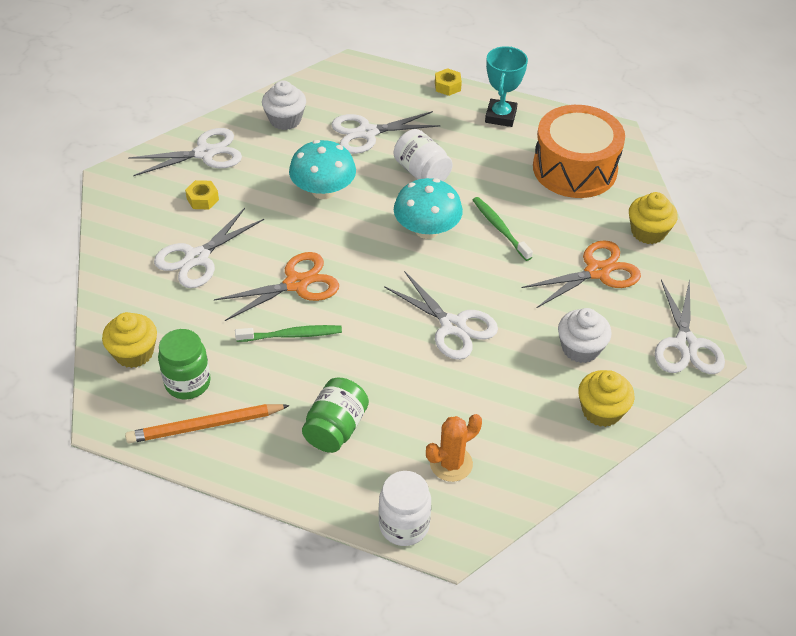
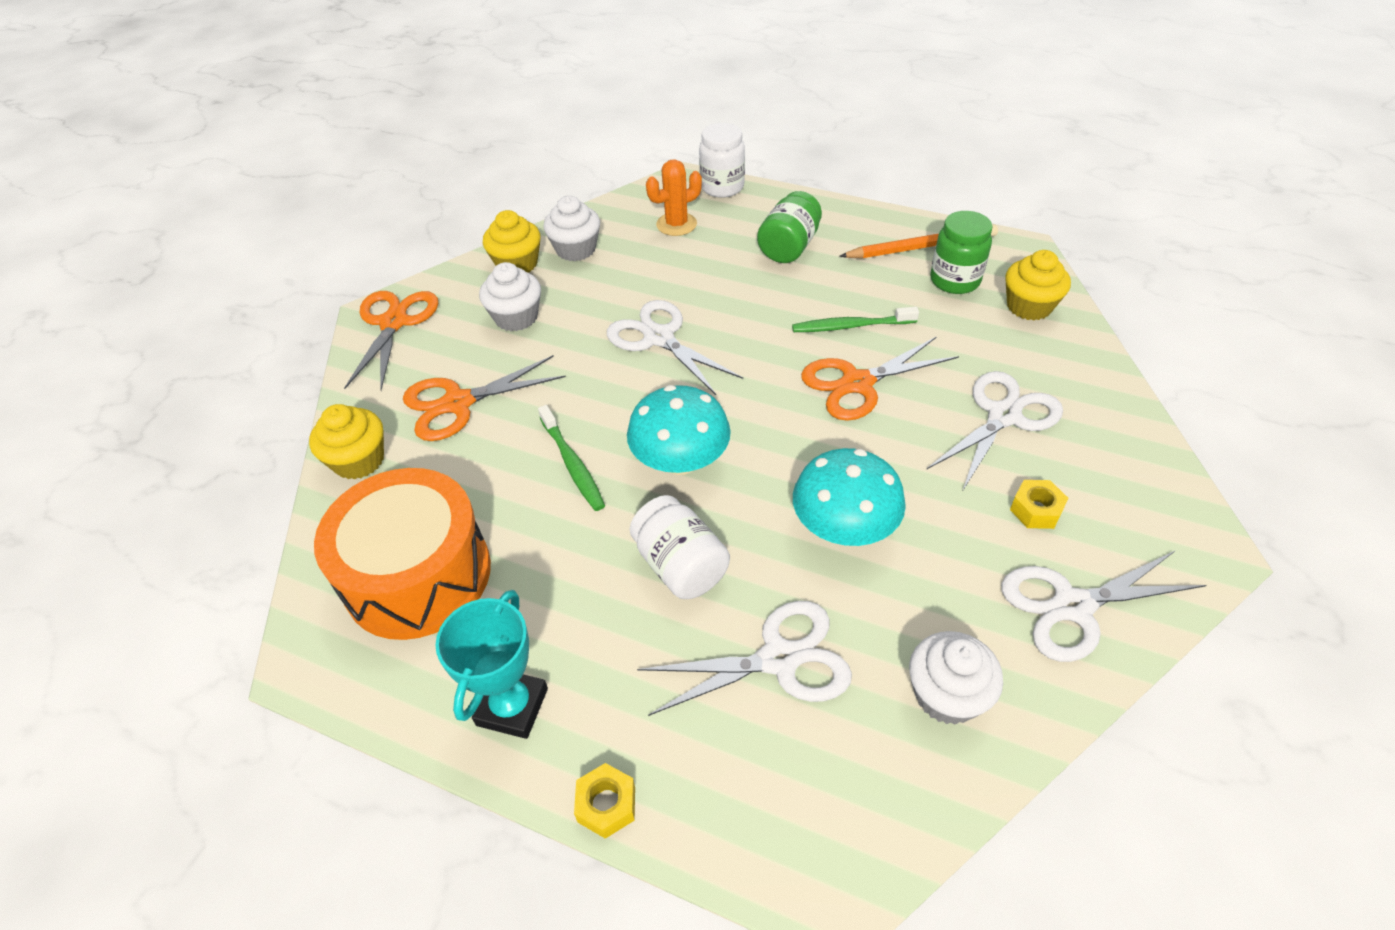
camera: 175 degrees left, 0 degrees up
white scissors [655,279,725,374] -> orange scissors [344,291,438,390]
none -> white cupcake [543,196,600,261]

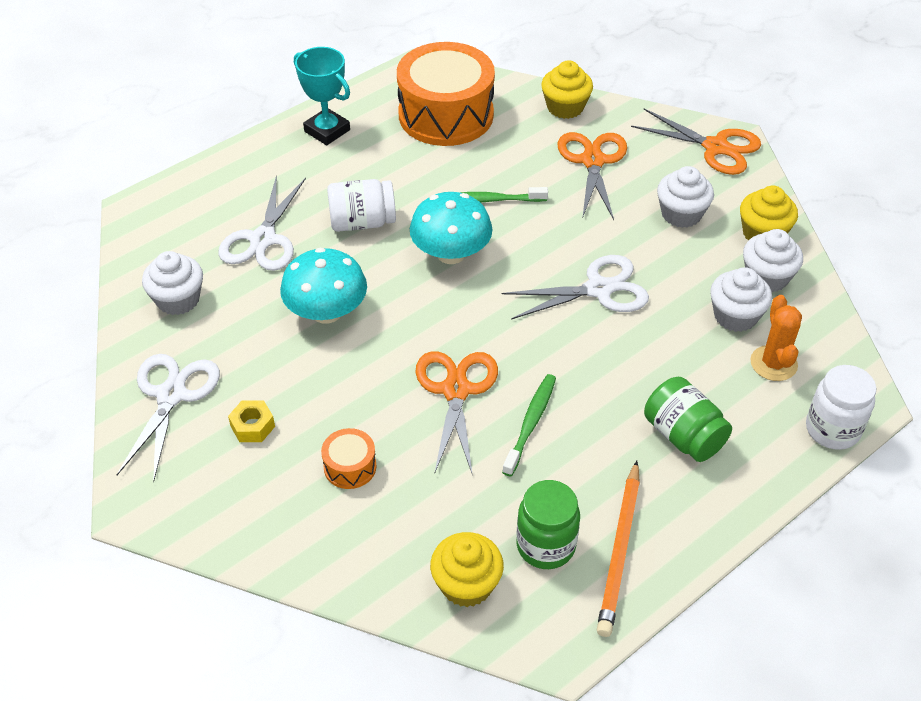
camera: 115 degrees right, 0 degrees up
yellow nut [574,763,635,839] -> none
white scissors [927,371,1063,492] -> orange drum [321,428,377,489]
none -> white cupcake [710,267,772,332]

